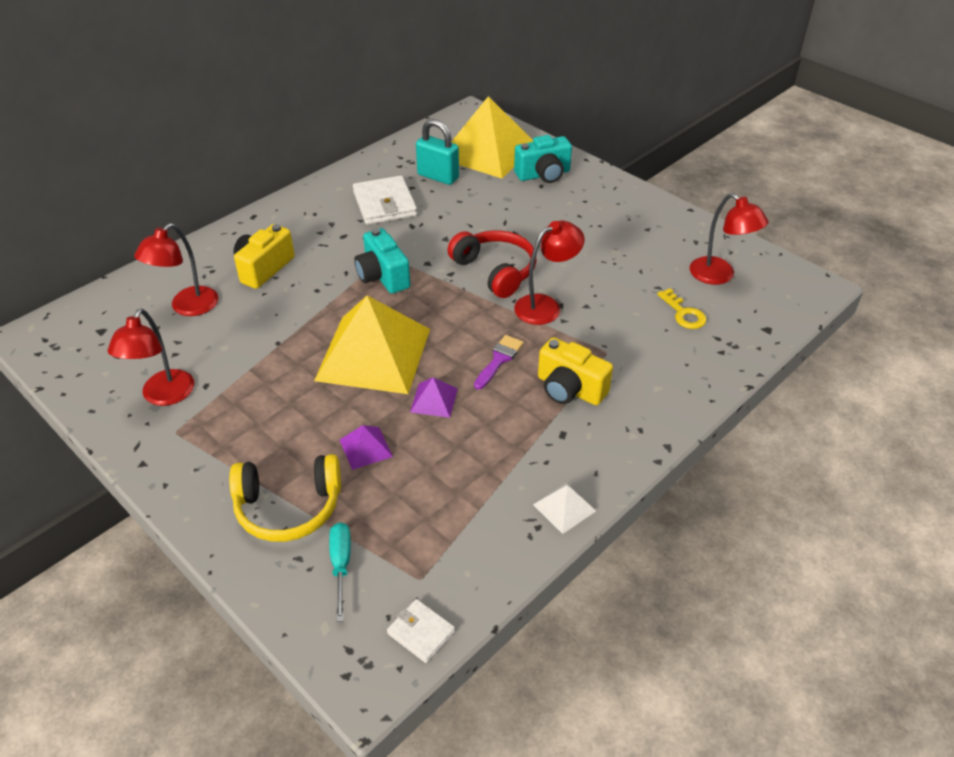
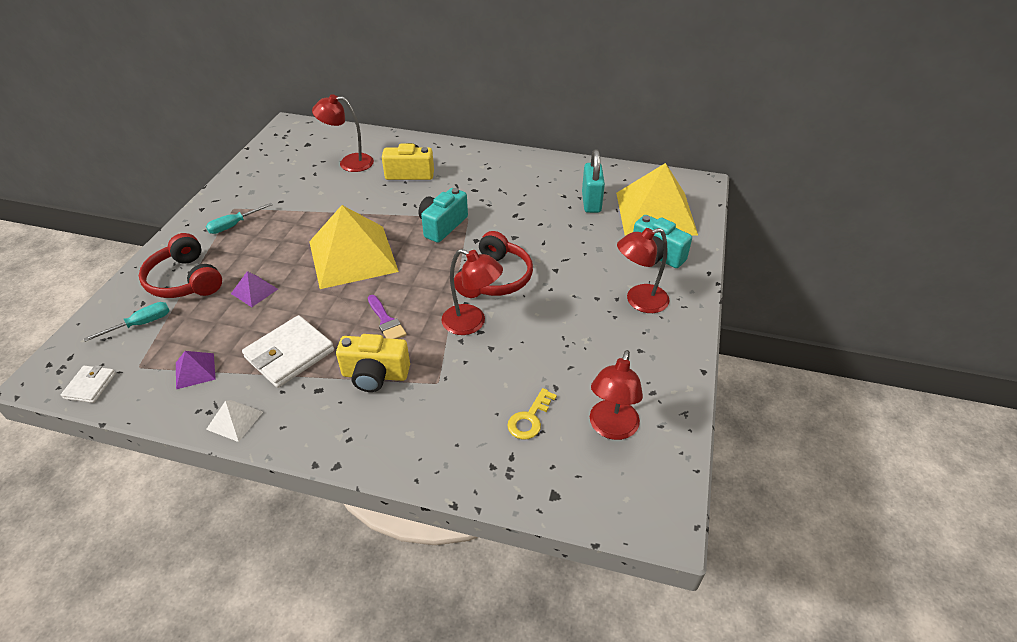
camera: 60 degrees right, 0 degrees up
red lamp [108,309,194,406] -> red lamp moved to [617,228,670,313]
yellow headphones [229,454,341,542] -> red headphones [139,233,222,298]
white wallet [353,176,417,225] -> white wallet moved to [242,315,334,388]
purple pyramid [410,377,458,418] -> purple pyramid moved to [176,351,216,389]
purple brush [474,335,524,390] -> purple brush turned 60 degrees clockwise [368,295,407,339]
yellow camera [538,337,613,405] -> yellow camera turned 90 degrees counterclockwise [336,334,410,392]
none -> turquoise screwdriver [206,203,273,234]

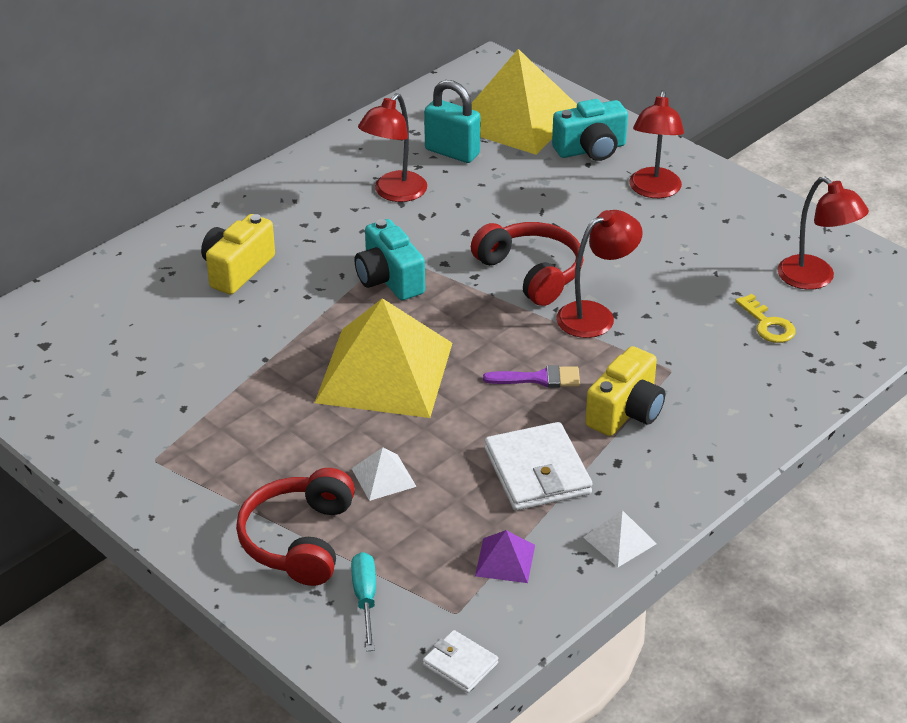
camera: 60 degrees left, 5 degrees down
red headphones [139,233,222,298] -> red headphones turned 105 degrees clockwise [236,468,355,586]
turquoise screwdriver [206,203,273,234] -> none
purple pyramid [231,271,278,307] -> white pyramid [351,447,417,501]
red lamp [312,94,374,172] -> red lamp moved to [358,93,427,202]

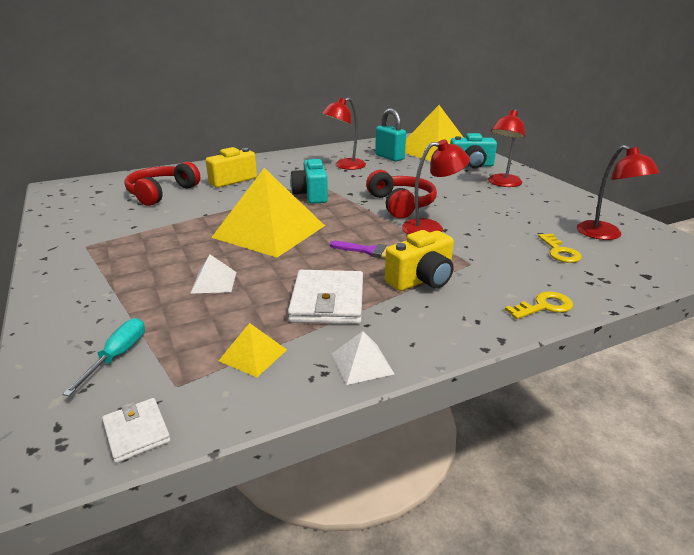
camera: 20 degrees right, 10 degrees down
red headphones [236,468,355,586] -> red headphones moved to [124,162,200,206]
purple pyramid [475,530,535,583] -> yellow pyramid [219,323,287,377]
none -> yellow key [505,291,573,319]

